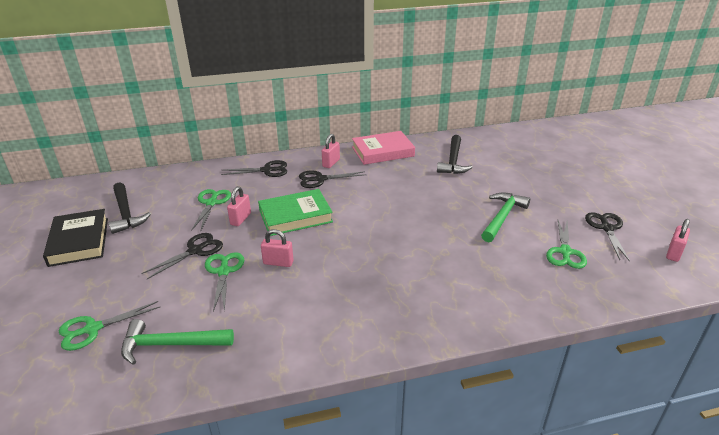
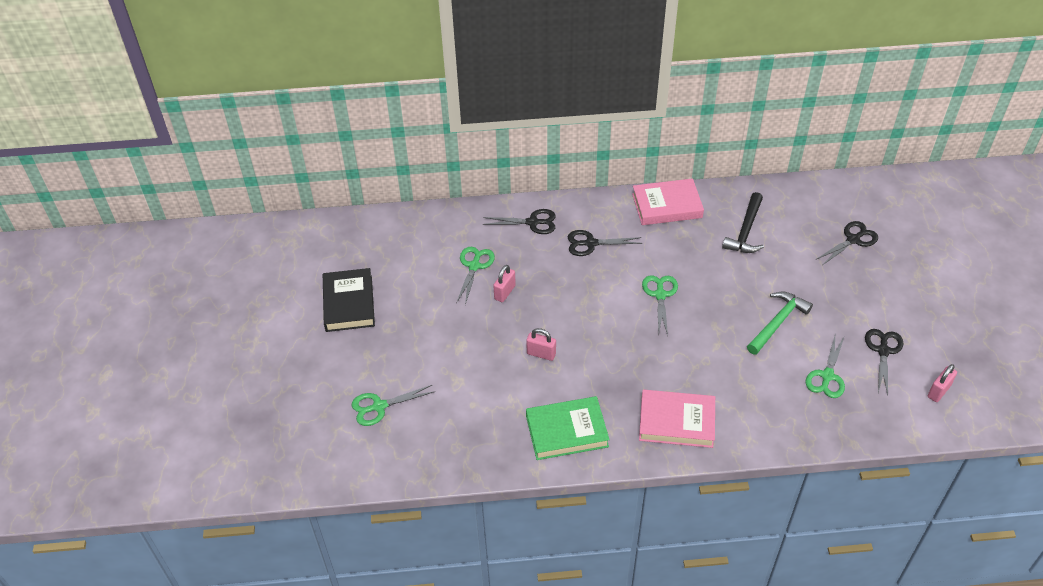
camera: 10 degrees right, 15 degrees up
black hammer [109,182,151,234] -> none
green hammer [121,319,234,365] -> none
black scissors [141,233,223,279] -> black scissors moved to [815,221,878,265]
green scissors [205,252,244,312] -> green scissors moved to [642,275,678,335]
green book [258,189,333,236] -> green book moved to [526,396,610,460]
pink padlock [322,134,340,168] -> none
none -> pink book [639,390,715,448]

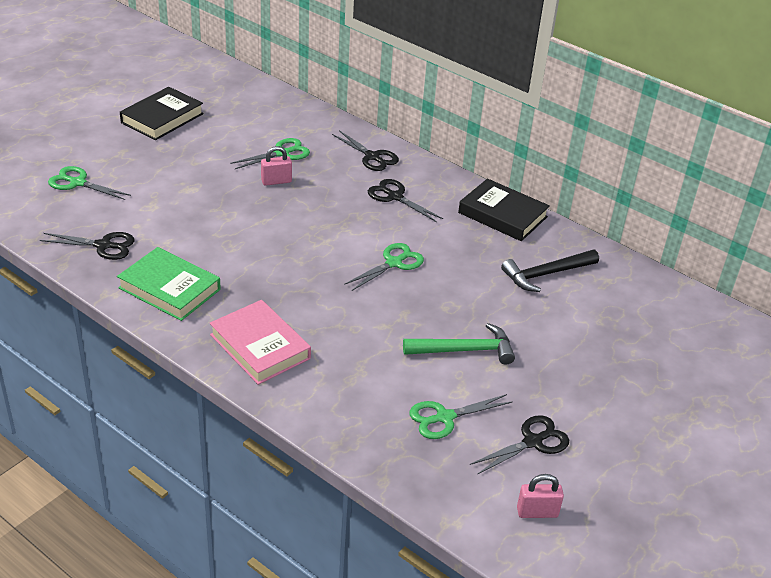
camera: 40 degrees right, 10 degrees down
pink padlock [526,328,556,361] -> none
pink book [632,178,704,225] -> black book [458,178,550,241]
black scissors [815,221,878,265] -> black scissors moved to [40,232,135,260]

